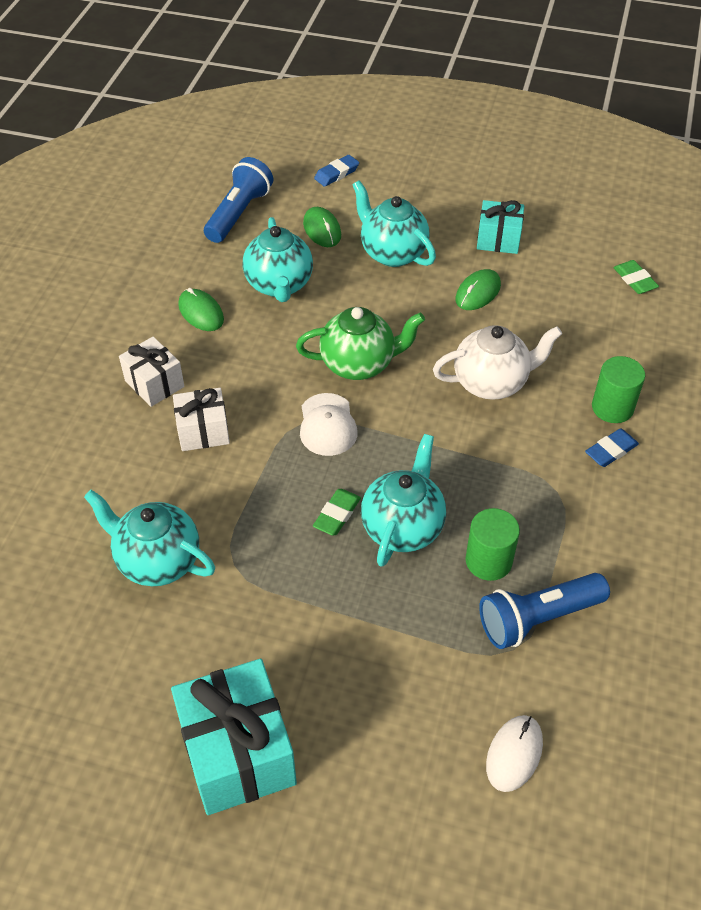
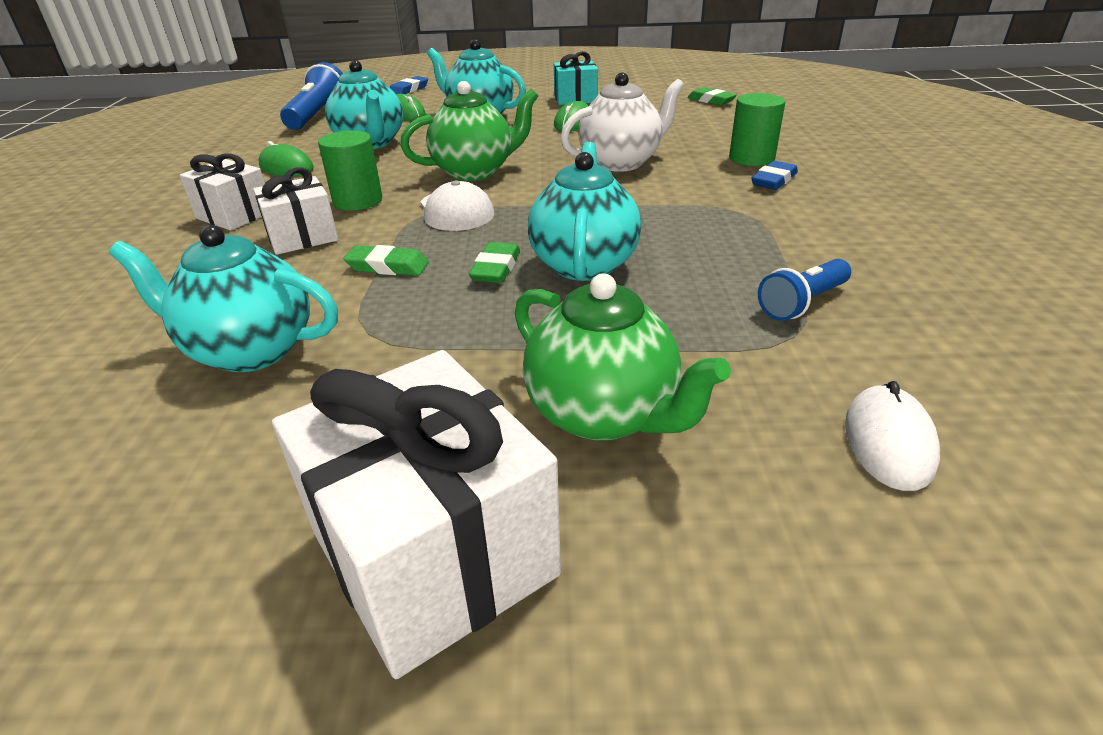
camera: 15 degrees left, 15 degrees down
turquoise gift [171,659,297,815] -> white gift [272,350,561,679]
green cylinder [466,508,520,581] -> green cylinder moved to [318,130,383,211]
blue flashlight [479,573,610,649] -> blue flashlight [758,259,851,321], size x0.64
none -> green eraser [343,245,429,276]
none -> green teapot [515,273,731,441]

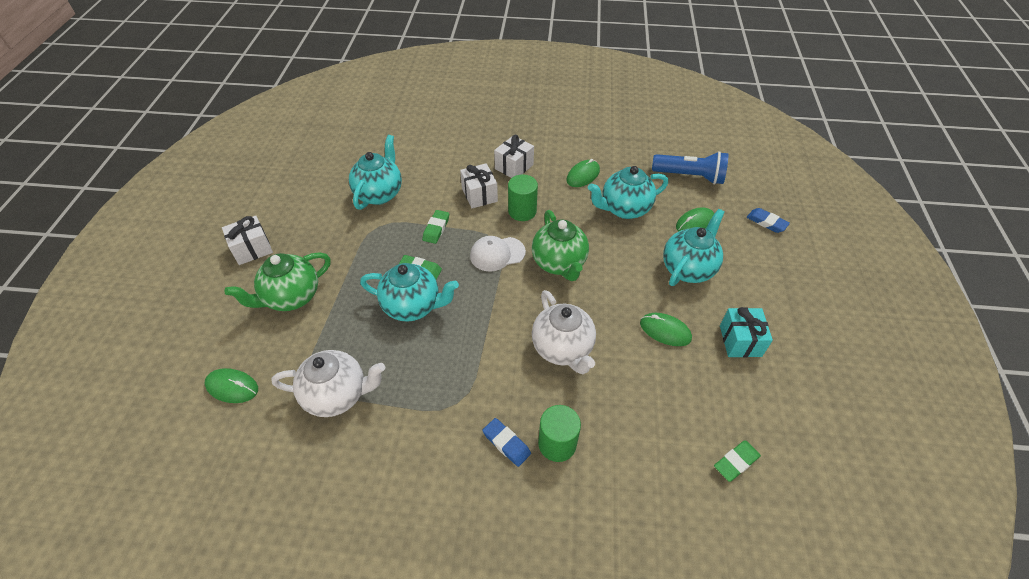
camera: 95 degrees right, 15 degrees up
white gift [272,350,561,679] -> white gift [222,215,273,265], size x0.58
blue flashlight [758,259,851,321] -> white teapot [271,350,385,417]
white mouse [845,381,940,491] -> green mouse [205,368,258,403]

